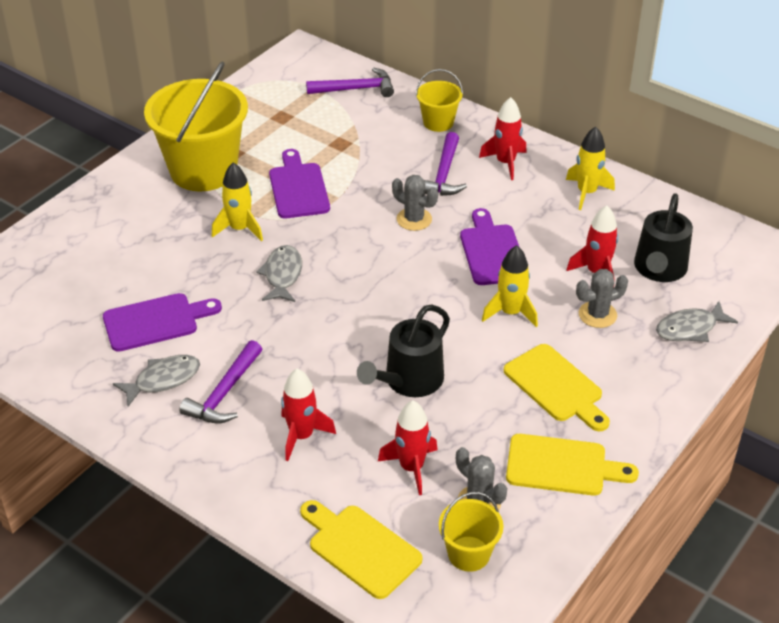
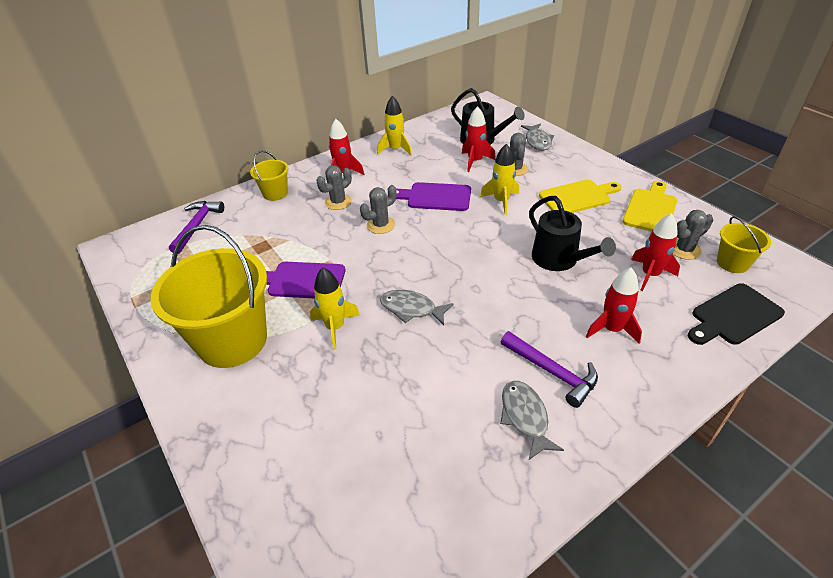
camera: 70 degrees left, 0 degrees up
purple cutting board [103,293,222,352] -> none
yellow cutting board [300,500,422,599] -> black cutting board [688,283,785,345]
purple hammer [424,132,467,196] -> grey cactus [317,165,352,210]

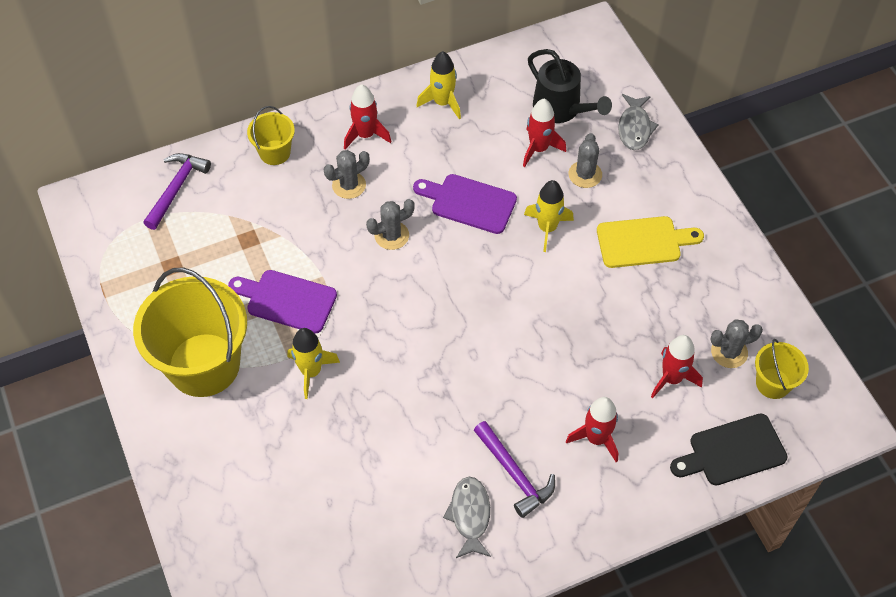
camera: 10 degrees right, 15 degrees up
grey fish [380,290,454,325] -> none
black watering can [529,196,616,271] -> none
yellow cutting board [623,181,678,232] -> none

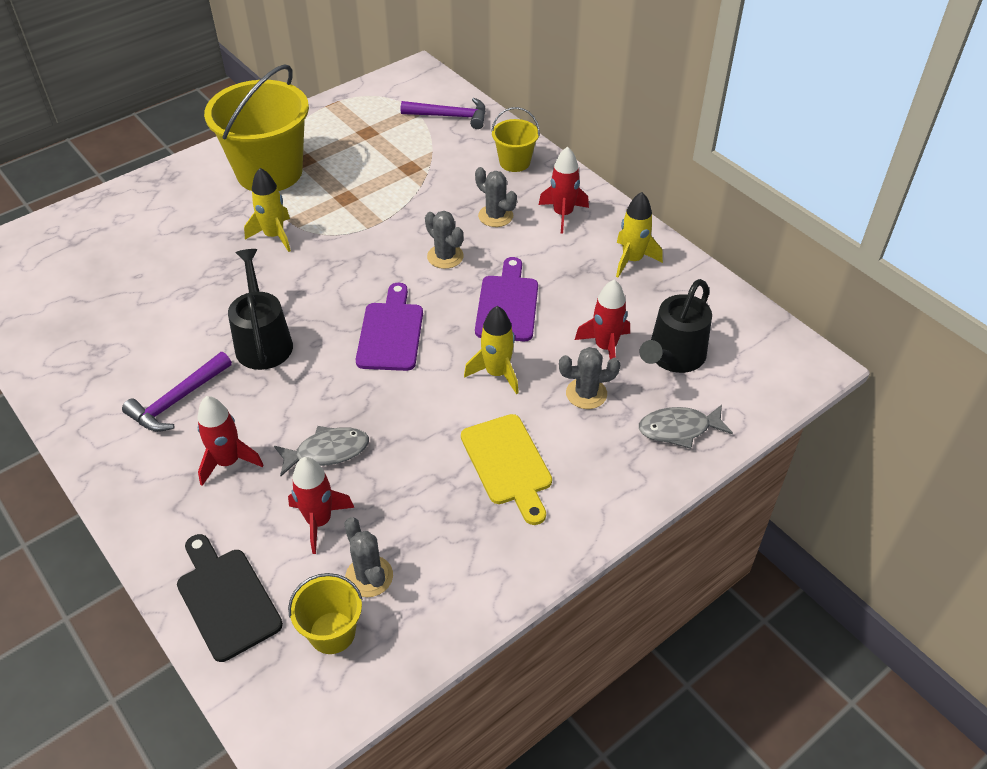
camera: 75 degrees right, 10 degrees down
purple cutting board [228,270,337,334] -> purple cutting board moved to [356,283,423,371]
grey fish [443,477,491,558] -> grey fish moved to [274,426,369,476]
none -> black watering can [228,249,293,370]

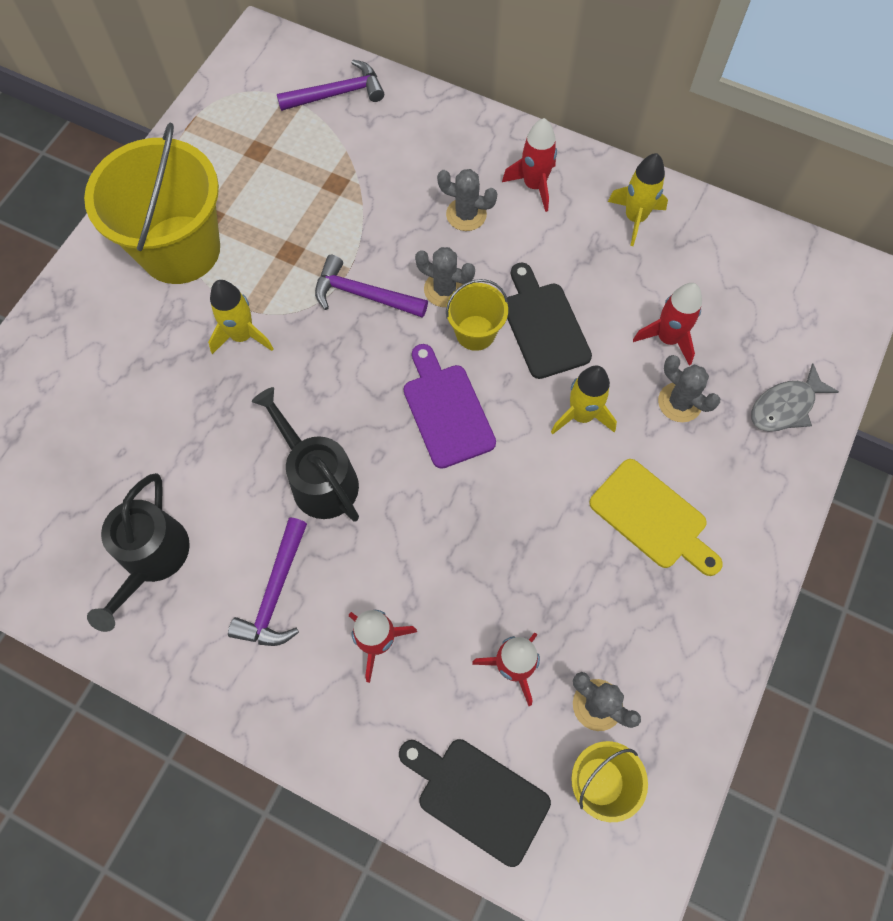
camera: 25 degrees left, 20 degrees up
grey fish [274,426,369,476] -> none
purple cutting board [475,257,538,341] -> black cutting board [507,263,592,379]
yellow bucket [491,107,540,172] -> yellow bucket moved to [446,279,508,351]
grey cactus [559,347,620,409] -> grey cactus turned 75 degrees clockwise [658,355,720,422]
black watering can [639,279,712,373] -> black watering can moved to [87,473,190,632]
none -> purple hammer [315,255,428,318]

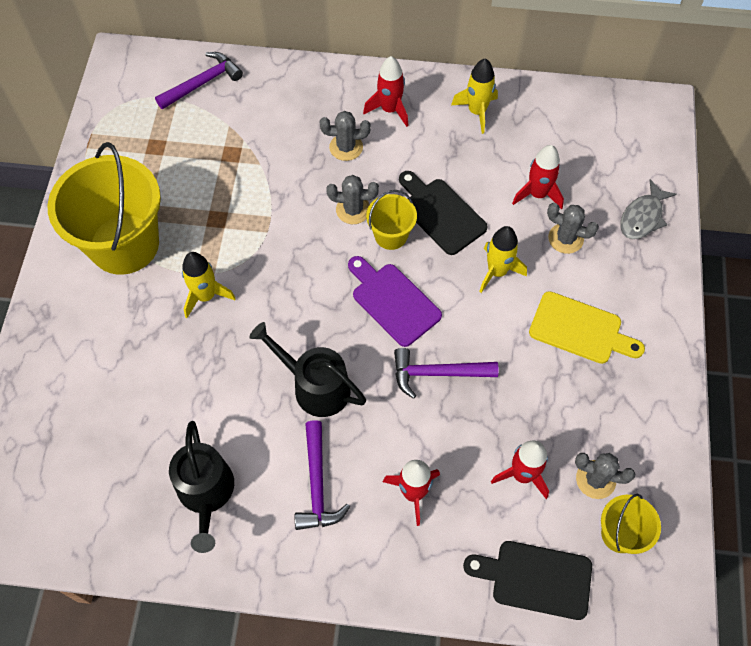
camera: 20 degrees left, 5 degrees down
purple hammer [315,255,428,318] -> purple hammer moved to [394,348,499,399]

